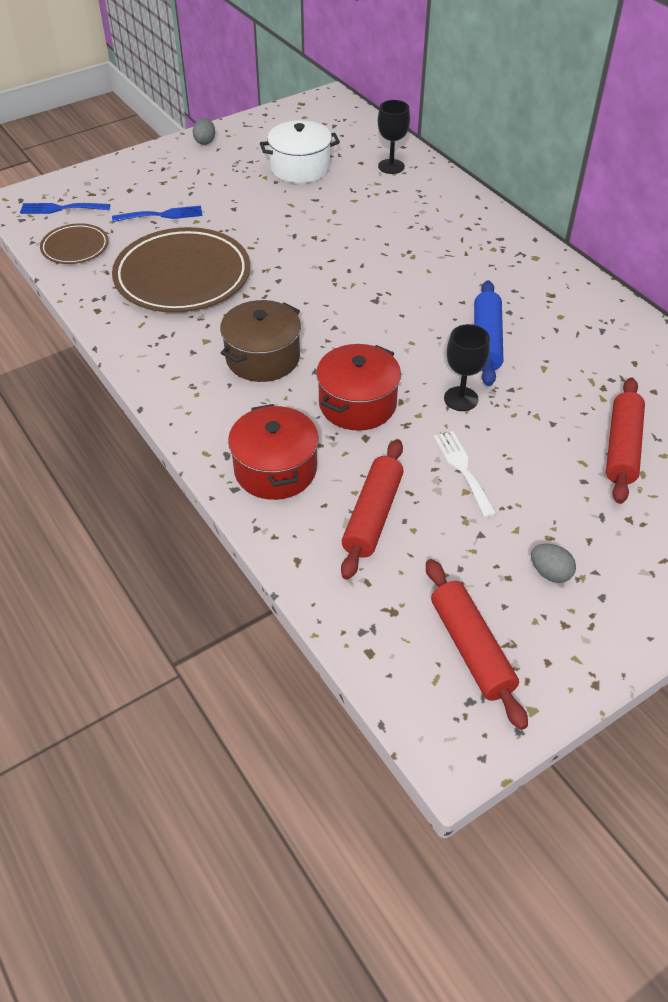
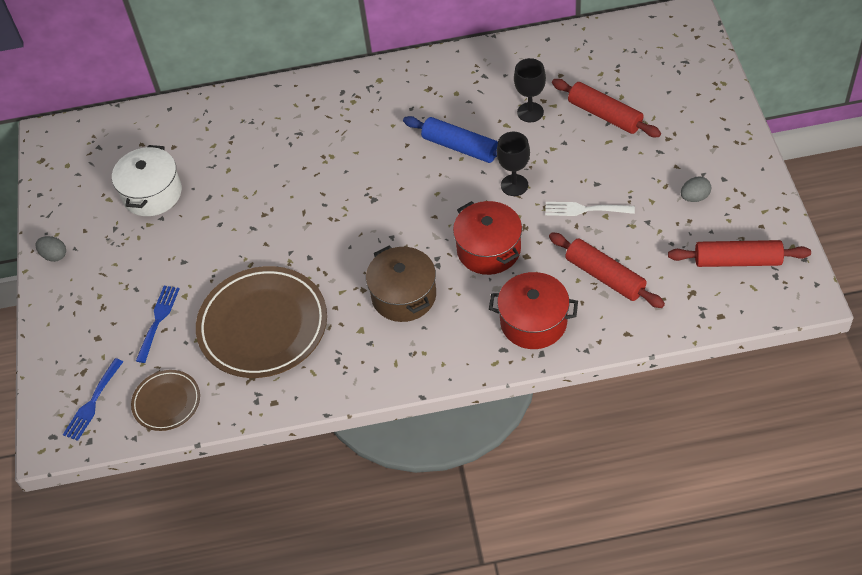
camera: 60 degrees left, 5 degrees up
black goblet [378,100,410,174] -> black goblet moved to [514,58,546,122]

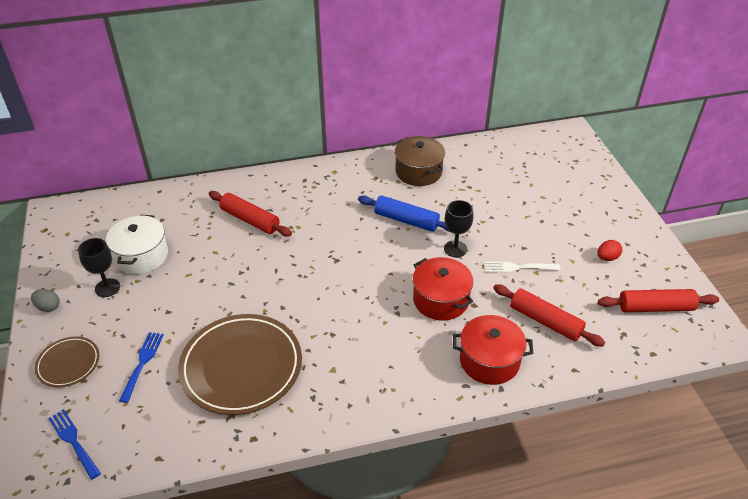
camera: 10 degrees left, 10 degrees down
blue fork [63,358,123,441] -> blue fork turned 120 degrees clockwise [48,409,101,480]
brown plate [131,370,200,431] -> brown plate moved to [35,336,99,387]
brown pot [366,246,436,322] -> brown pot moved to [395,136,445,186]
black goblet [514,58,546,122] -> black goblet moved to [78,238,120,297]
red rolling pin [552,79,661,137] -> red rolling pin moved to [209,191,292,236]
grey egg [681,176,711,202] -> red egg [597,240,622,261]

